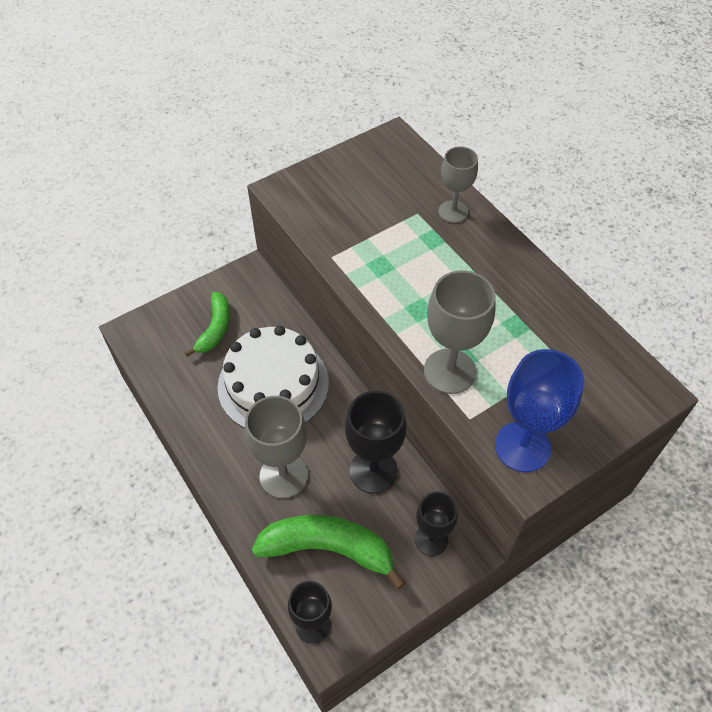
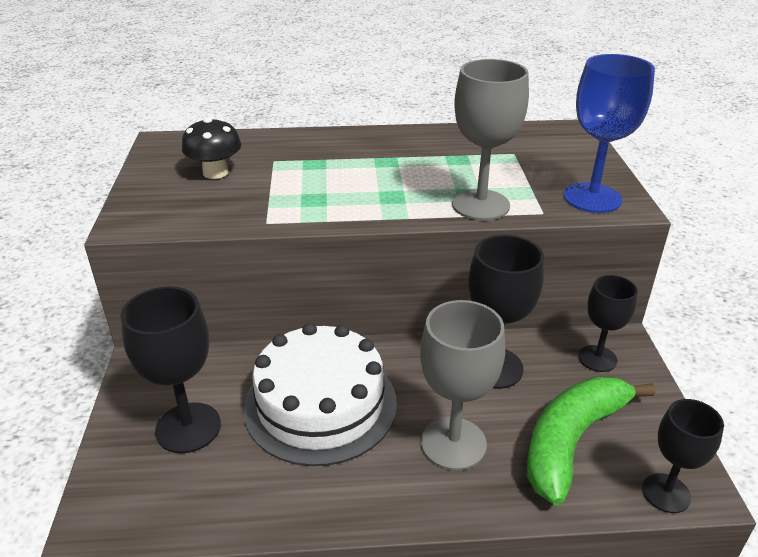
camera: 60 degrees left, 20 degrees down
green banana [185,292,230,357] -> black goblet [121,286,221,453]
grey goblet [439,147,478,223] -> none
none -> black mushroom [182,117,241,179]

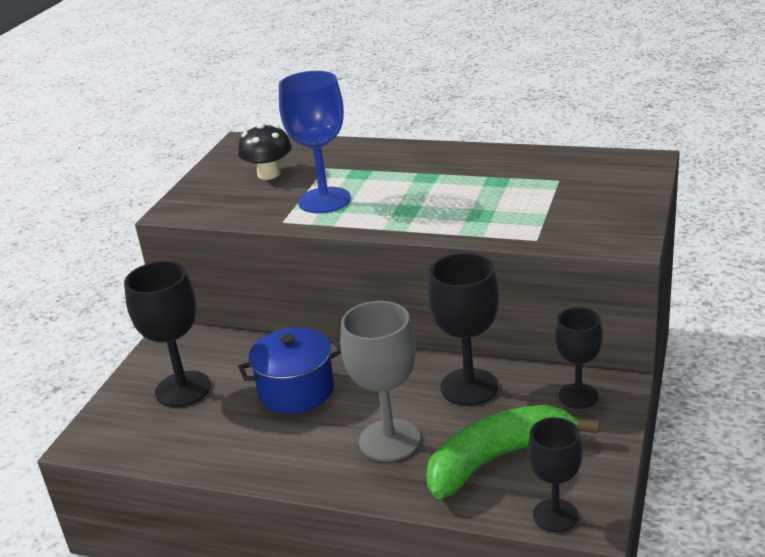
camera: 25 degrees right, 5 degrees down
white cake [243,323,397,466] -> blue pot [238,328,341,414]
grey goblet [452,59,529,220] -> none
blue goblet [564,54,655,213] -> blue goblet moved to [279,71,351,213]

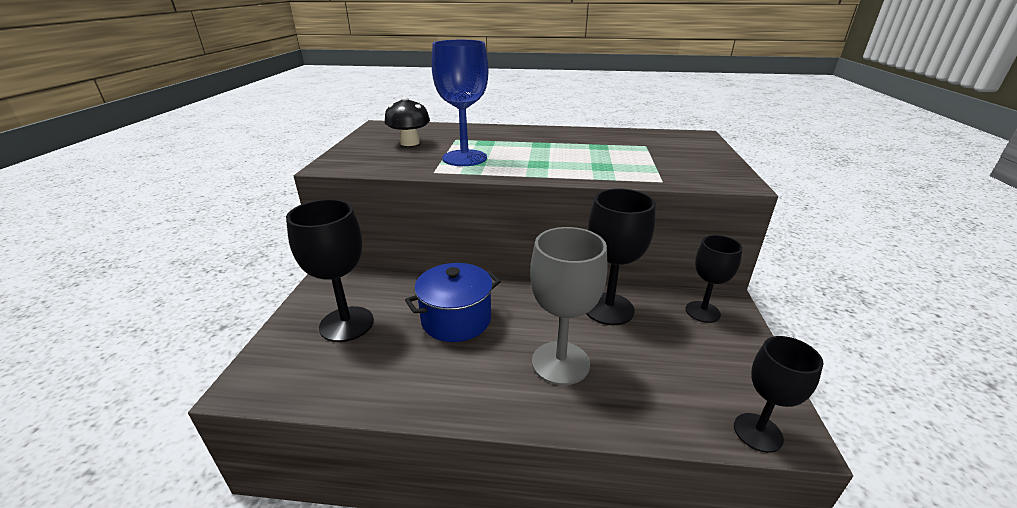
camera: 15 degrees left, 0 degrees up
green banana [426,405,599,499] -> none

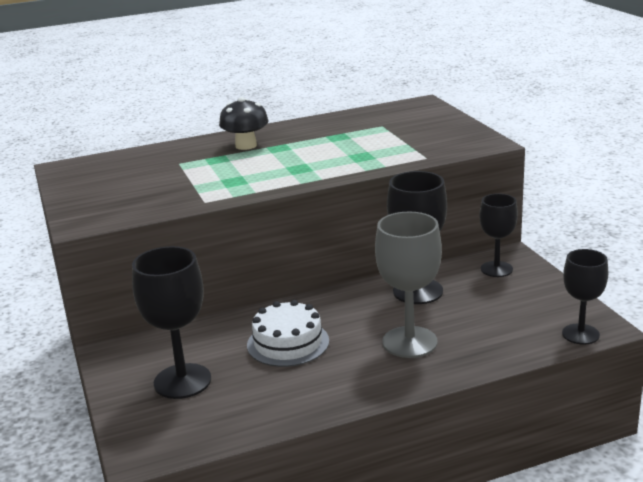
camera: 25 degrees left, 5 degrees down
black mushroom [385,97,430,146] -> black mushroom moved to [219,97,268,150]
blue pot [405,263,501,342] -> white cake [247,300,329,367]
blue goblet [432,40,488,166] -> none

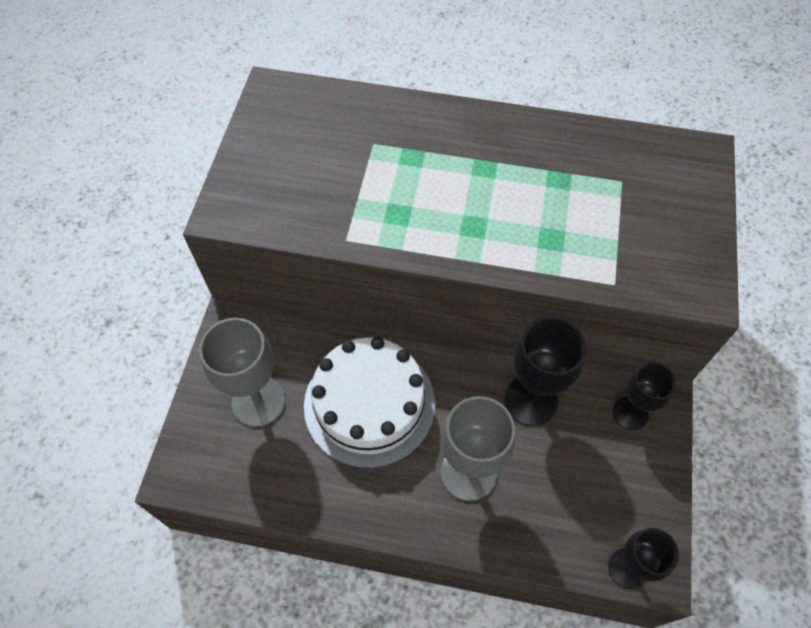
camera: 30 degrees right, 35 degrees up
black goblet [132,246,211,399] -> grey goblet [199,318,285,427]
black mushroom [219,97,268,150] -> none
white cake [247,300,329,367] -> white cake [304,337,435,468], size x1.62

